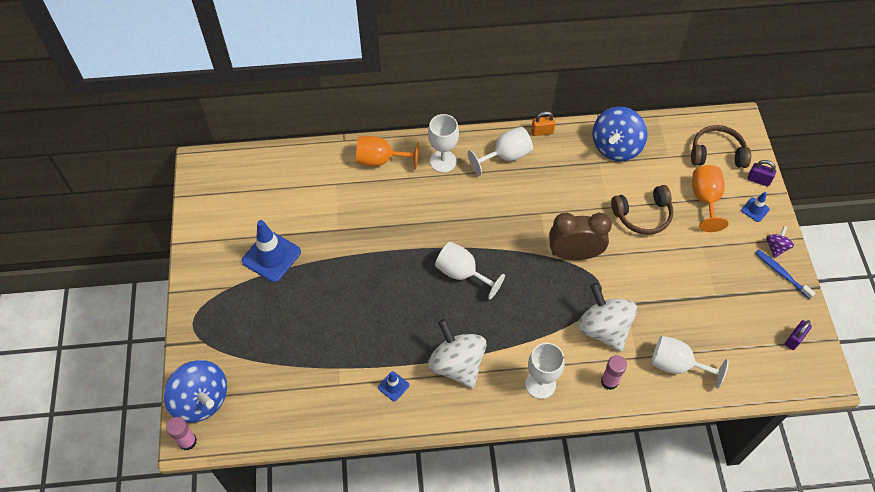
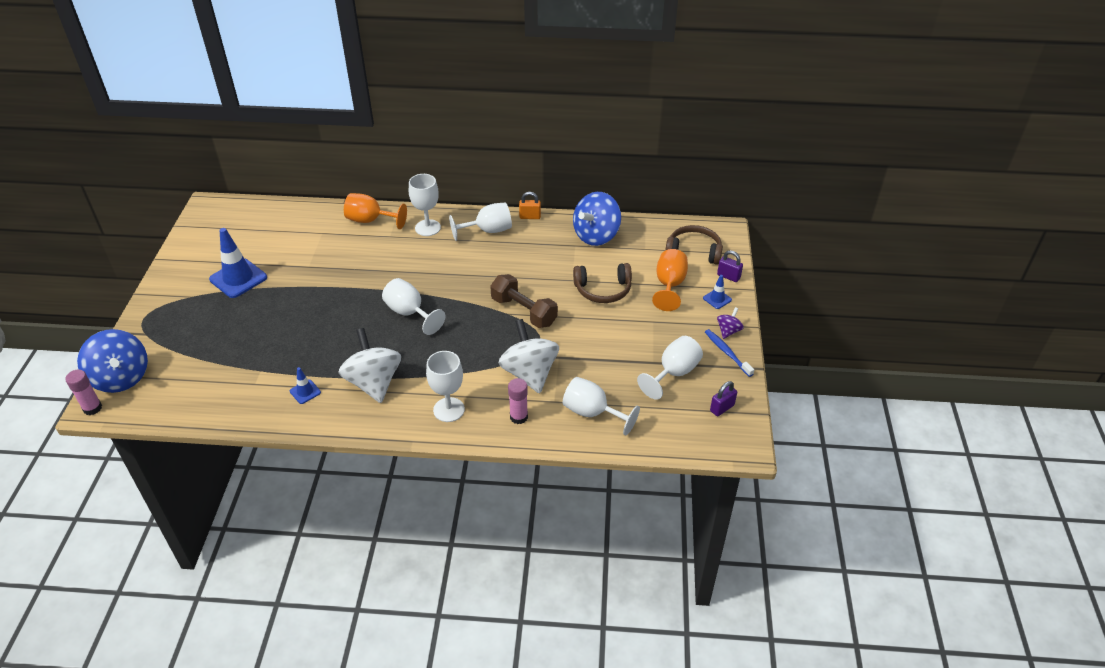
camera: 10 degrees right, 15 degrees down
brown clock [549,212,612,260] -> brown dumbbell [490,274,558,328]
none -> white goblet [637,336,703,400]

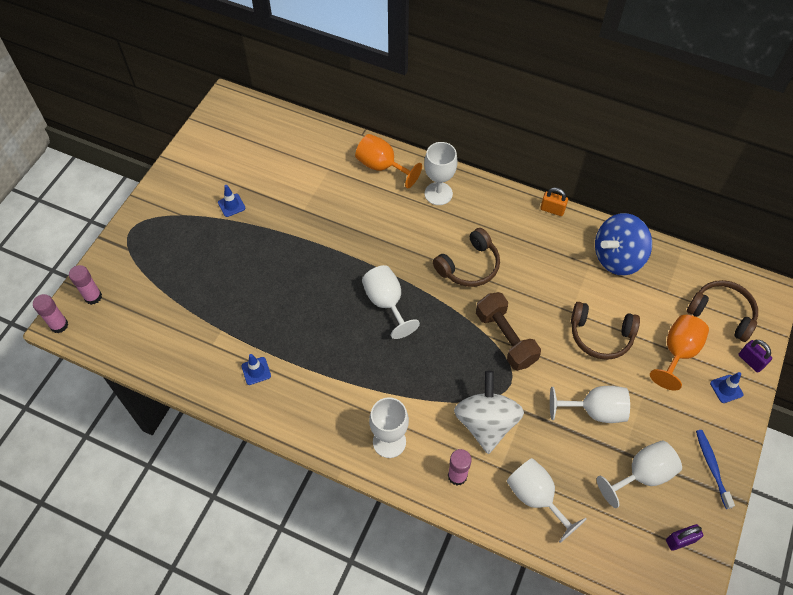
camera: 20 degrees right, 15 degrees up
blue spinning top [77,329,148,393] -> pink glue stick [69,265,102,305]
blue traffic cone [209,228,267,298] -> blue traffic cone [218,185,245,217], size x0.49
white spinning top [338,328,401,403] -> none
white goblet [449,202,512,241] -> white goblet moved to [550,386,630,423]
purple spinning top [717,307,744,339] -> none
none -> brown headphones [433,228,500,287]

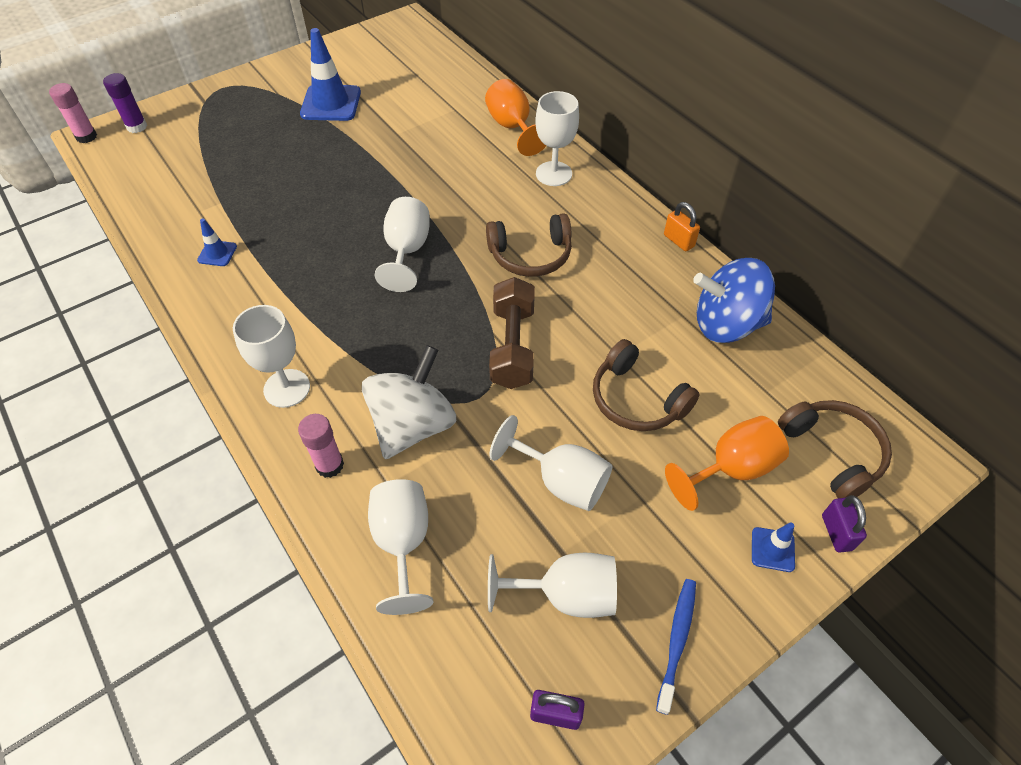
camera: 30 degrees right, 5 degrees down
pink glue stick [69,265,102,305] -> purple glue stick [103,73,147,133]
blue traffic cone [218,185,245,217] -> blue traffic cone [300,28,361,121], size x2.04

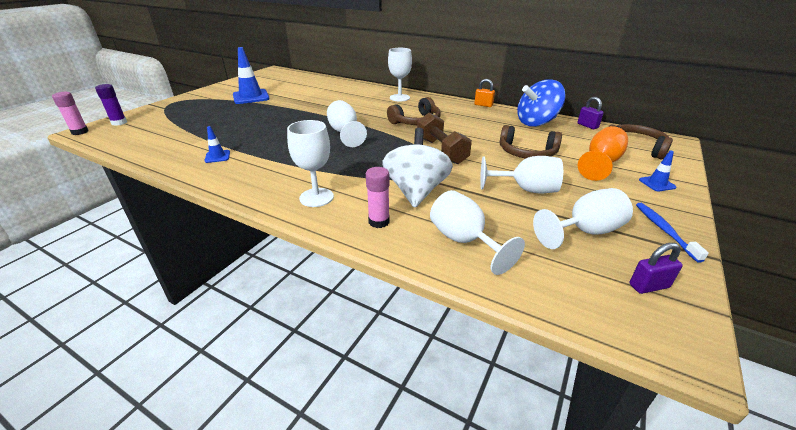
camera: 25 degrees left, 20 degrees down
orange goblet [485,79,546,156] -> none
purple padlock [822,495,867,553] -> purple padlock moved to [577,97,604,129]

